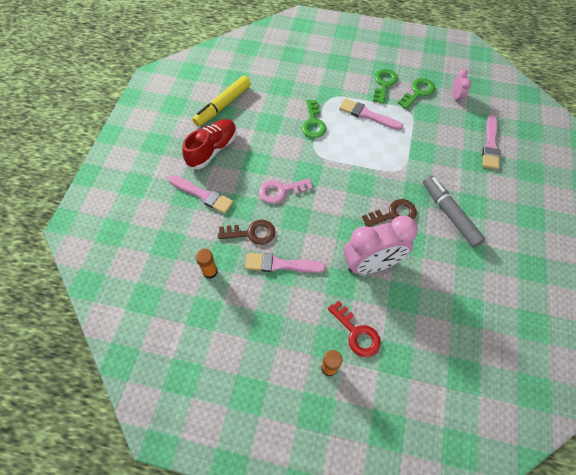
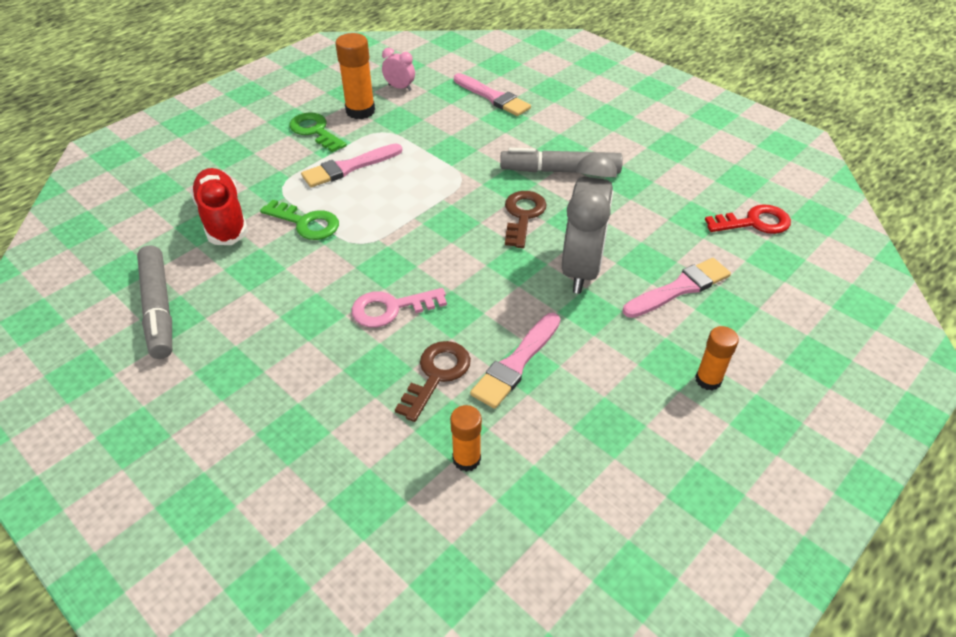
camera: 60 degrees left, 15 degrees down
pink brush [168,175,234,214] -> pink brush moved to [623,258,731,318]
red shoe [182,119,237,169] -> red shoe moved to [190,168,248,245]
yellow marker [192,76,251,127] -> grey marker [137,245,172,359]
pink key [259,178,313,204] -> pink key turned 60 degrees clockwise [352,288,447,327]
red key [328,301,381,357] -> red key moved to [705,204,791,234]
pink clock [344,216,418,274] -> grey clock [562,153,617,294]
green key [398,78,435,109] -> orange glue stick [335,33,375,119]

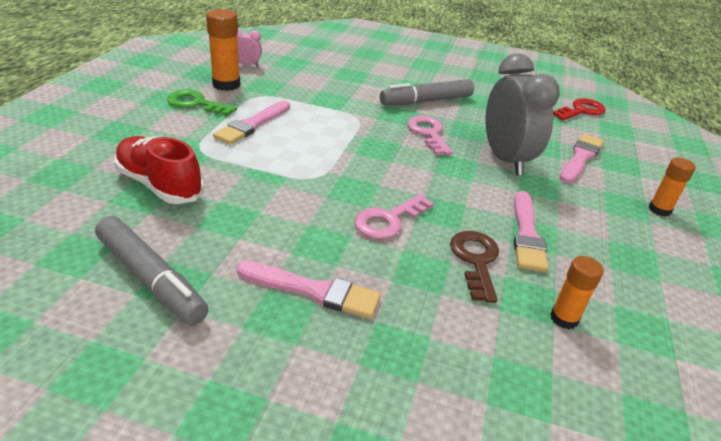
camera: 30 degrees left, 10 degrees down
green key [260,200,339,240] -> none
pink brush [454,73,531,116] -> pink brush moved to [237,261,381,318]
brown key [505,191,547,248] -> pink key [407,116,453,155]

